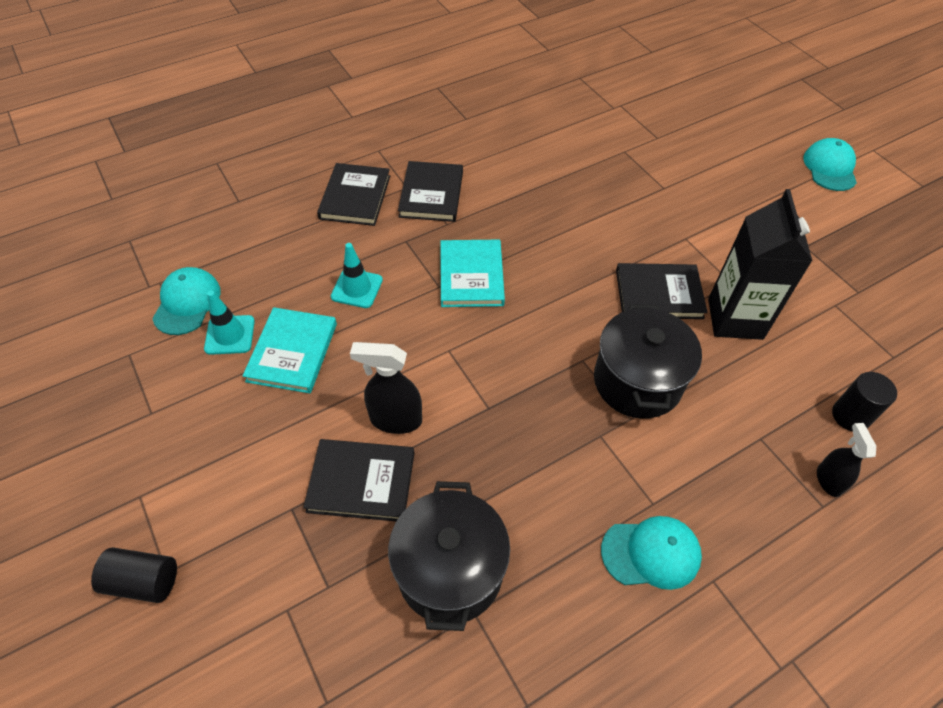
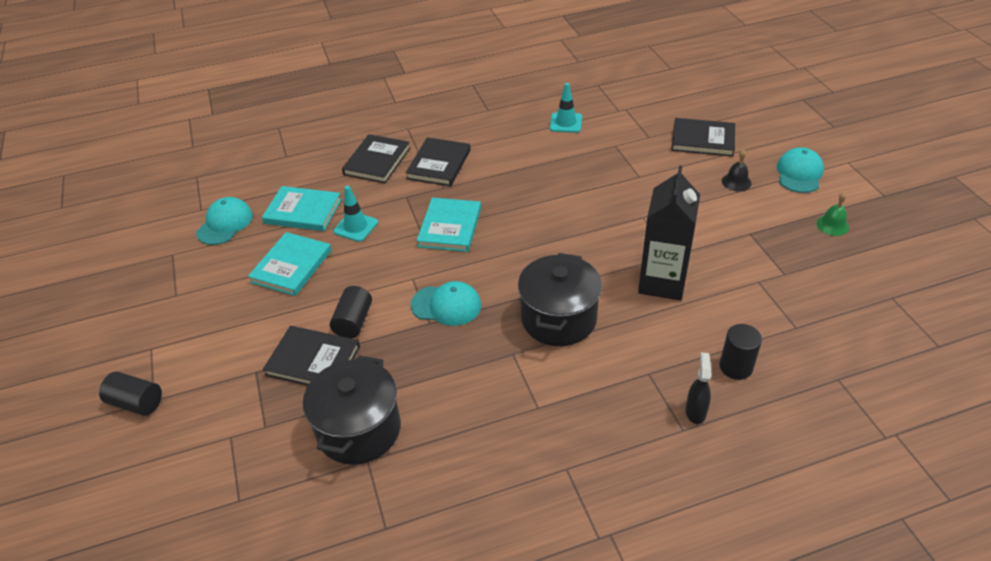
camera: 15 degrees right, 10 degrees down
turquoise traffic cone [204,291,255,355] -> turquoise traffic cone moved to [550,83,582,133]
black spray bottle [350,342,422,434] -> black cylinder [330,286,372,338]
turquoise cap [601,516,702,590] -> turquoise cap moved to [411,281,481,326]
black book [616,263,708,319] -> black book moved to [671,118,735,157]
none -> turquoise book [262,186,342,231]
none -> black bell [722,150,752,192]
none -> green bell [816,192,849,236]

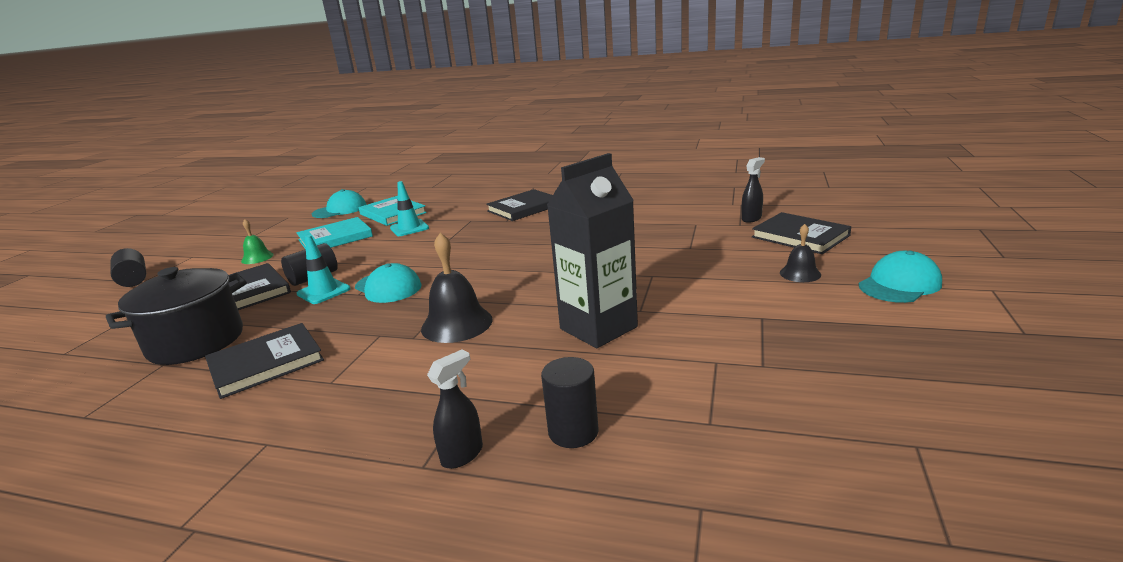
camera: 35 degrees right, 20 degrees down
black book [342,134,410,184] -> black book moved to [205,323,324,399]
turquoise book [417,198,481,252] -> none
black pot [518,253,602,346] -> black bell [421,233,493,343]
turquoise traffic cone [550,83,582,133] -> turquoise traffic cone moved to [297,235,351,304]
green bell [816,192,849,236] -> green bell moved to [241,219,274,264]
none -> black spray bottle [741,157,765,223]

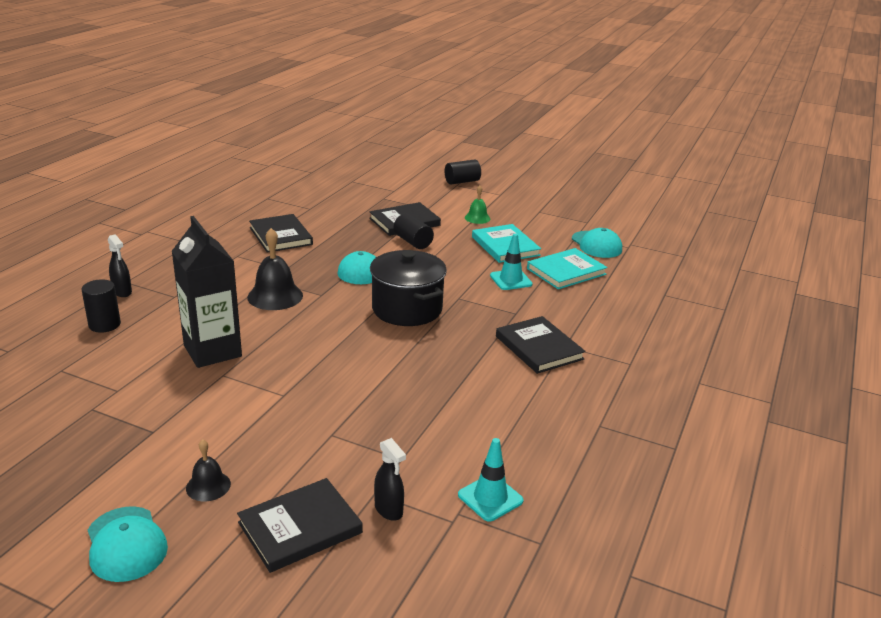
camera: 95 degrees right, 5 degrees up
black pot [106,267,247,365] -> black pot moved to [370,250,447,326]
turquoise traffic cone [297,235,351,304] -> turquoise traffic cone moved to [458,438,524,522]

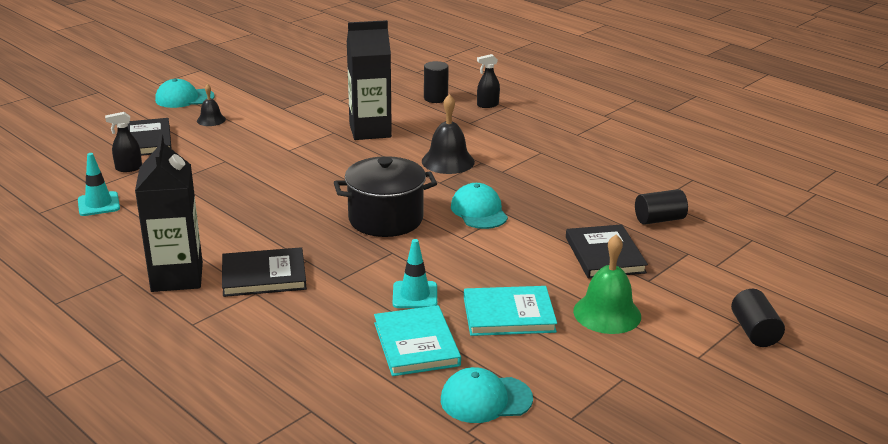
camera: 110 degrees right, 0 degrees up
black book [249,214,313,253] -> none
black cylinder [394,213,434,249] -> black cylinder moved to [635,189,688,225]
green bell [465,185,490,224] -> green bell [573,234,641,334], size x1.74
none -> black carton [135,134,203,292]

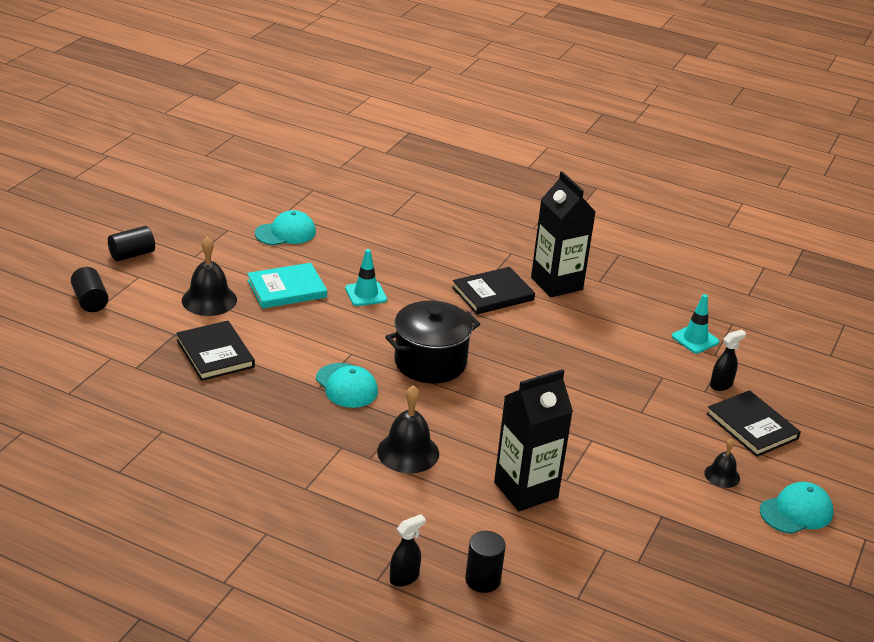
camera: 160 degrees right, 5 degrees up
turquoise book [374,305,461,376] -> none
green bell [573,234,641,334] -> black bell [182,236,237,316]
black cylinder [635,189,688,225] -> black cylinder moved to [108,226,155,262]

